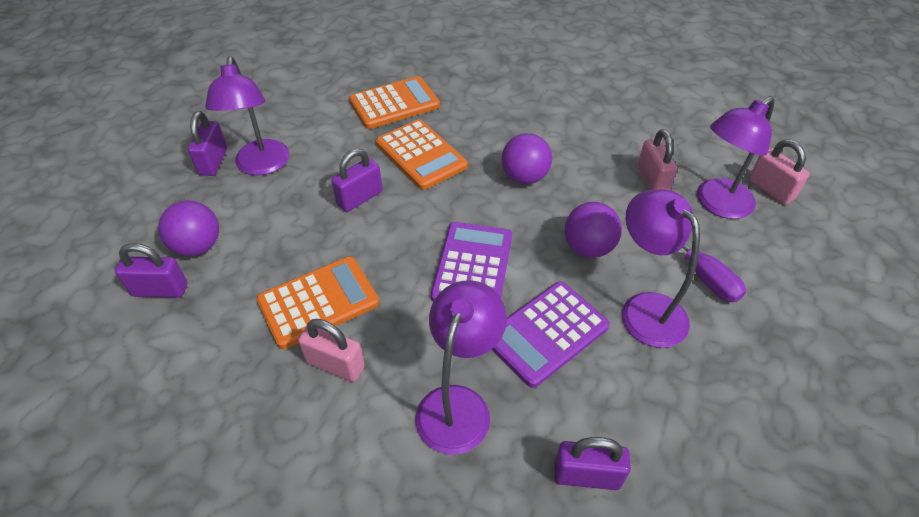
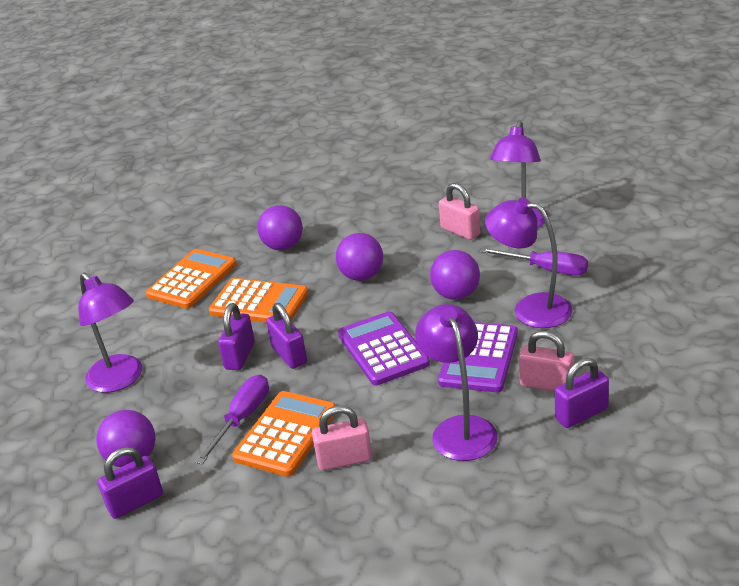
camera: 30 degrees left, 15 degrees down
purple padlock [188,111,227,176] -> purple padlock moved to [266,303,307,369]
pink padlock [749,139,810,205] -> pink padlock moved to [519,331,574,392]
none -> purple screwdriver [196,375,269,464]
none -> purple ball [257,205,303,250]

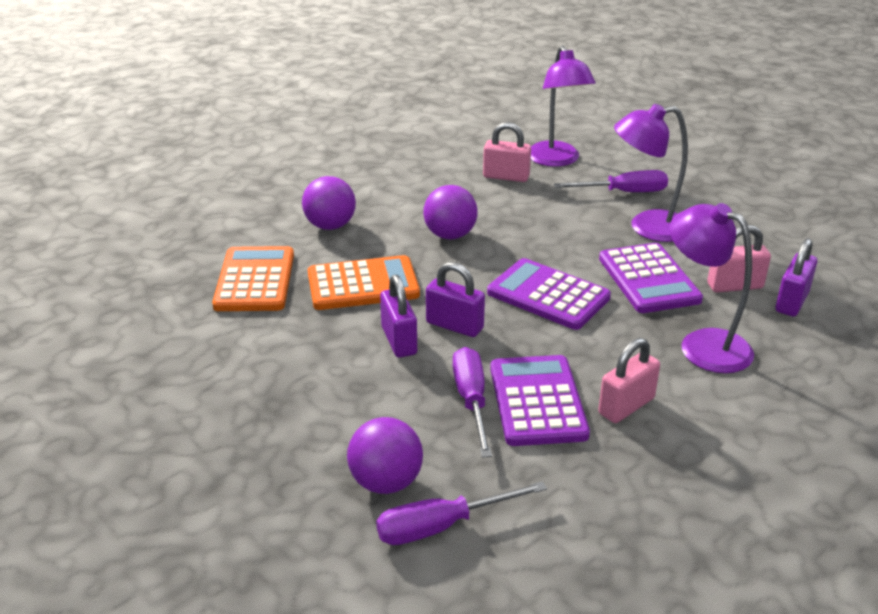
camera: 35 degrees left, 0 degrees up
purple lamp [78,272,142,393] -> none
purple padlock [97,447,163,519] -> purple screwdriver [376,481,547,545]
orange calculator [232,391,336,477] -> purple calculator [490,355,590,446]
purple ball [430,250,480,300] -> none

